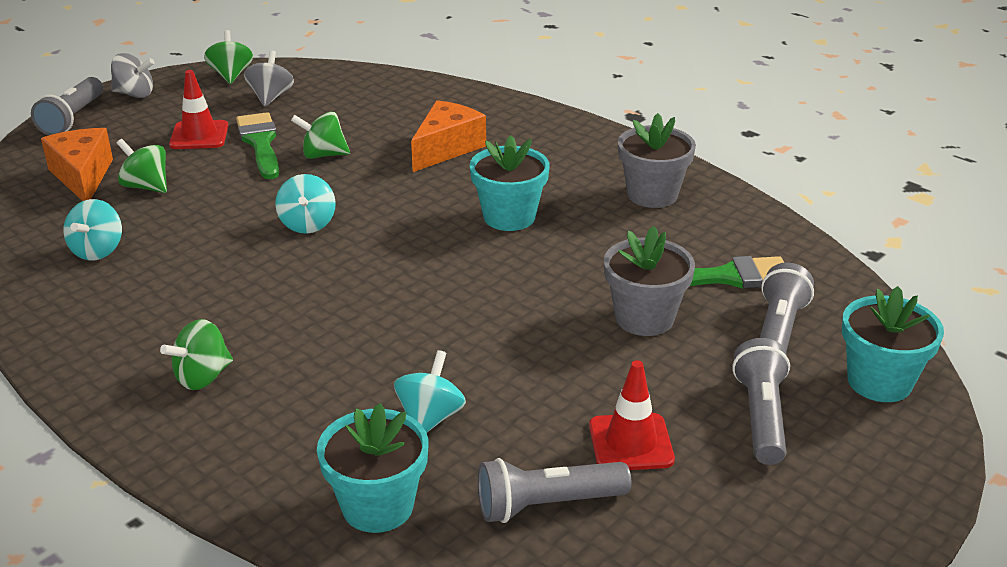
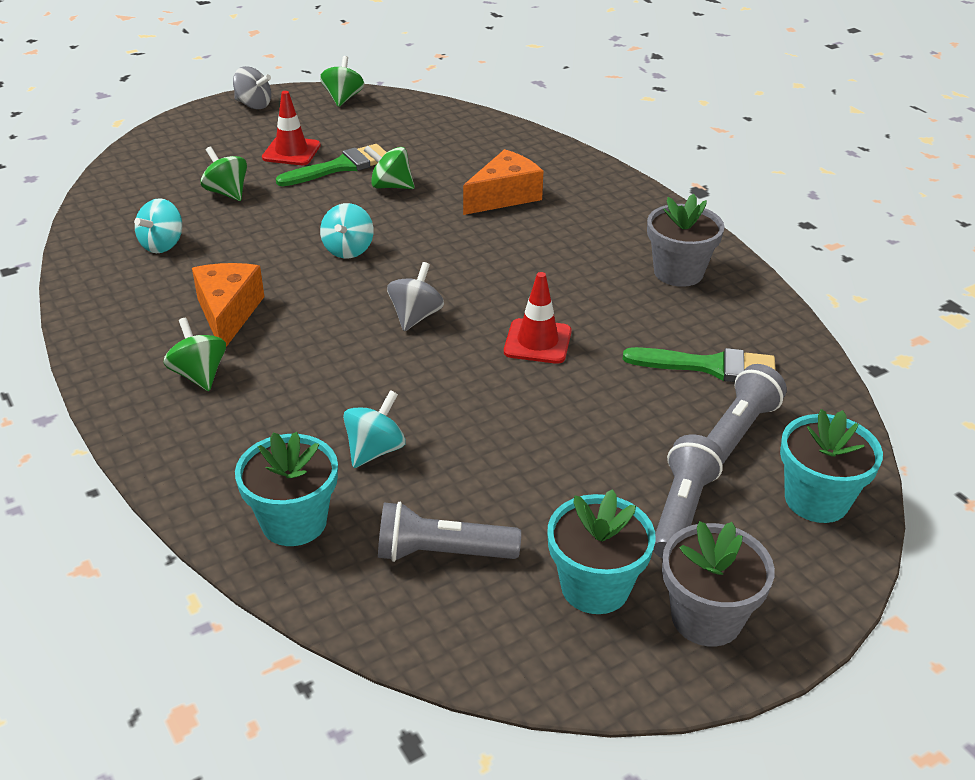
camera: 15 degrees right, 5 degrees up
grey flashlight [31,77,103,135] -> none
orange cheese [41,128,113,201] -> orange cheese moved to [192,263,264,347]
green spinning top [160,319,233,390] -> green spinning top turned 90 degrees clockwise [163,318,226,391]
green brush [236,112,279,179] -> green brush turned 60 degrees clockwise [276,144,386,186]
grey spinning top [244,50,294,107] -> grey spinning top moved to [387,262,444,331]
turquoise flower pot [470,135,550,231] -> turquoise flower pot moved to [547,489,656,614]
red traffic cone [589,360,675,470] -> red traffic cone moved to [504,272,572,364]
grey flower pot [604,226,695,336] -> grey flower pot moved to [662,521,775,647]

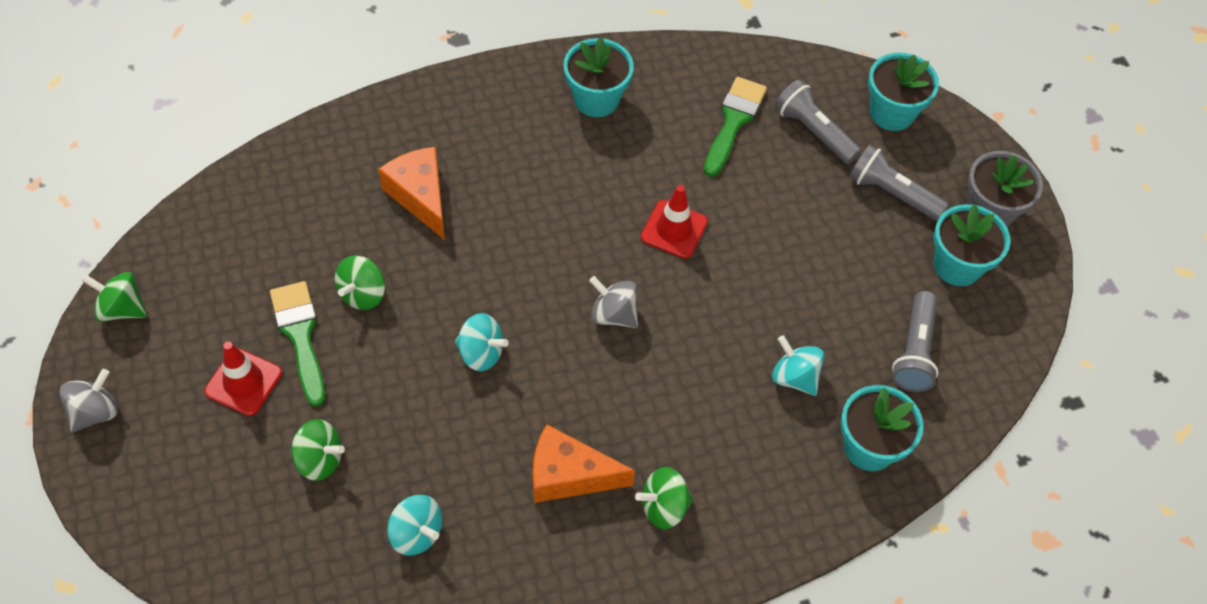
camera: 80 degrees left, 20 degrees up
green spinning top [201,146,247,201] -> green spinning top turned 135 degrees counterclockwise [291,419,345,481]
grey flower pot [647,194,725,287] -> turquoise flower pot [564,37,634,117]

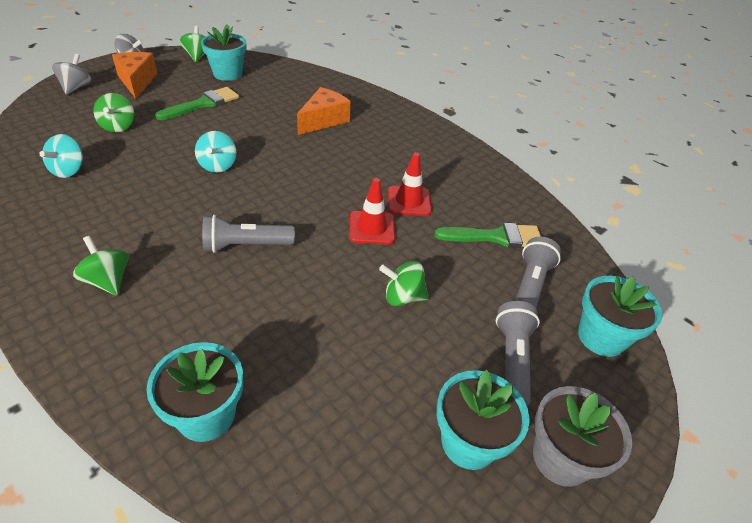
camera: 65 degrees right, 15 degrees down
red traffic cone [205,341,282,416] -> red traffic cone moved to [388,152,432,216]
green spinning top [335,256,385,310] -> green spinning top moved to [379,261,429,306]
orange cheese [533,424,635,503] -> orange cheese moved to [112,52,158,99]
turquoise flower pot [564,37,634,117] -> turquoise flower pot moved to [201,24,246,81]
grey spinning top [589,276,638,328] -> grey spinning top moved to [52,54,91,95]
turquoise spinning top [772,335,824,396] -> none
grey flashlight [892,291,938,392] -> grey flashlight moved to [202,214,295,253]

